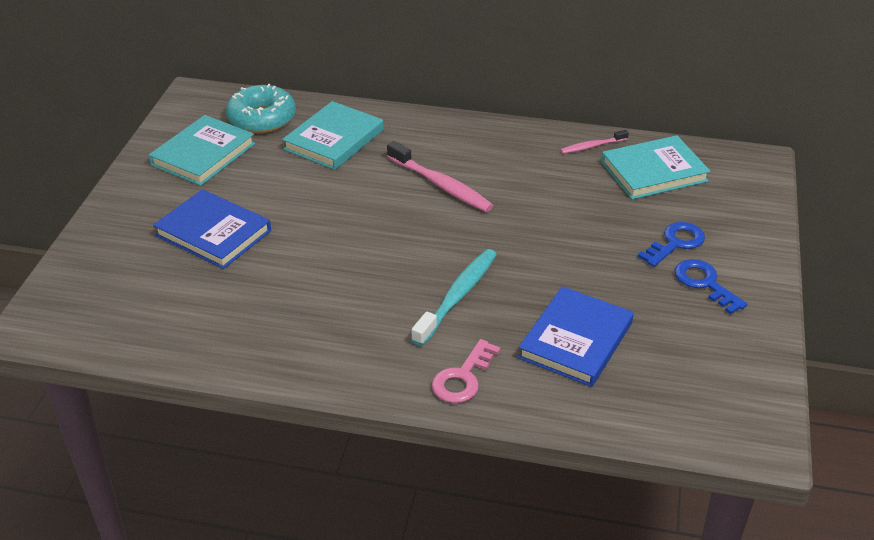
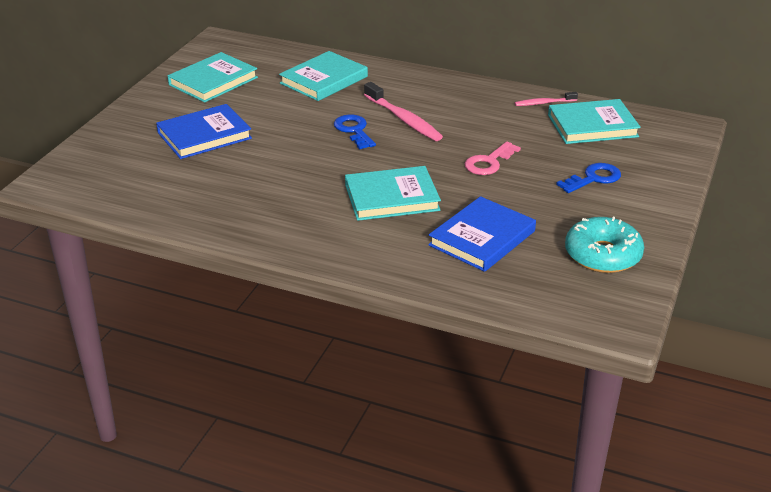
camera: 10 degrees right, 5 degrees down
blue book [153,189,271,269] -> blue book turned 75 degrees counterclockwise [156,104,252,159]
turquoise donut [226,84,296,133] -> turquoise donut moved to [565,217,644,273]
turquoise toothbrush [411,249,497,346] -> turquoise book [345,166,441,221]
pink key [432,339,500,403] -> pink key moved to [465,142,521,175]
blue key [675,259,747,315] -> blue key moved to [334,114,376,149]

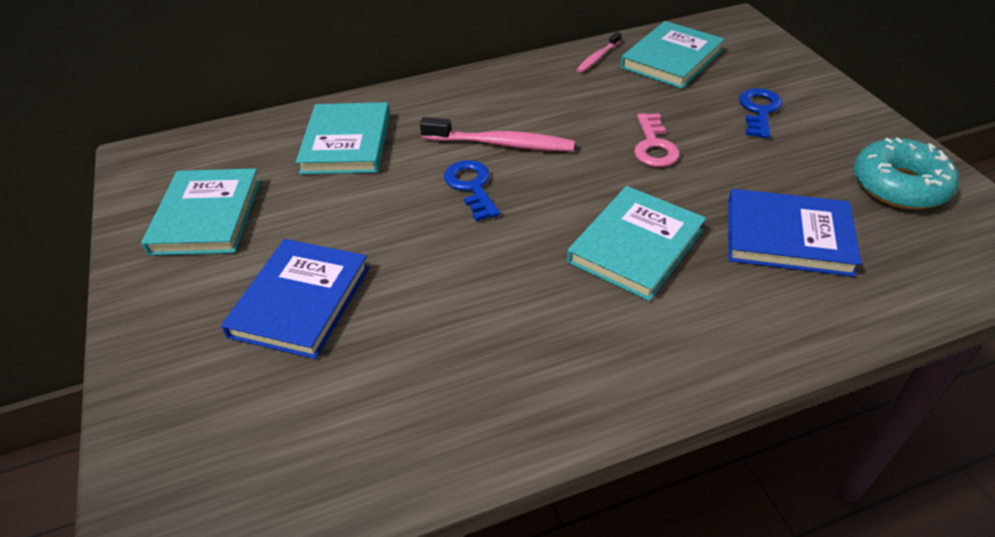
camera: 40 degrees left, 10 degrees up
blue key [334,114,376,149] -> blue key turned 45 degrees clockwise [444,160,500,221]
blue book [428,196,536,272] -> blue book turned 75 degrees counterclockwise [728,189,862,277]

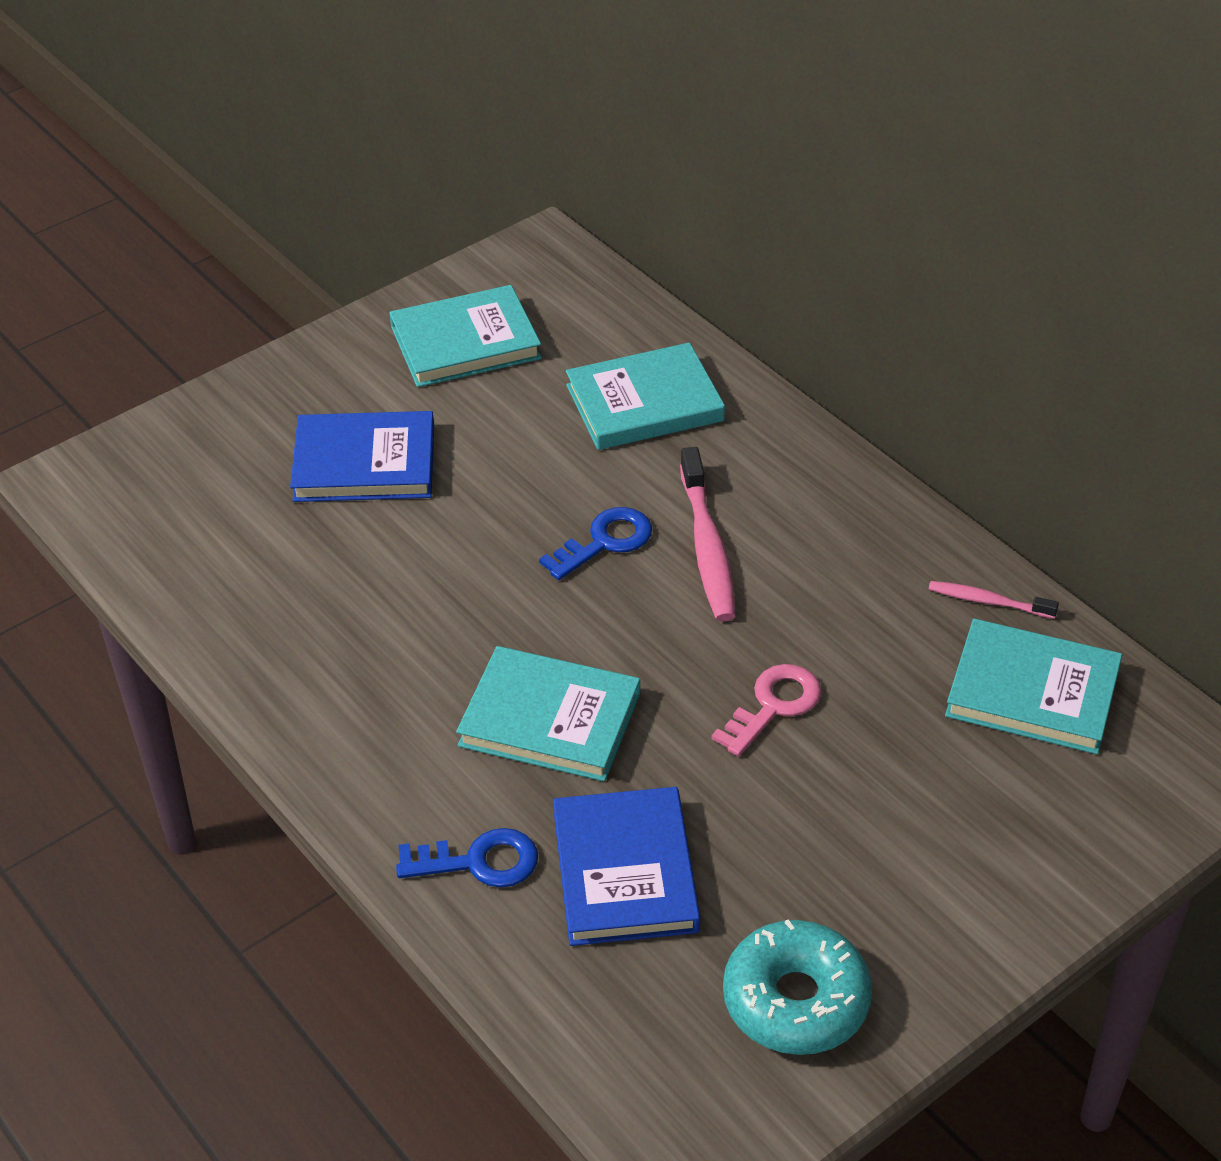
camera: 70 degrees right, 0 degrees up
pink key [634,113,680,167] -> pink key turned 150 degrees clockwise [711,664,821,756]
blue key [739,88,782,138] -> blue key moved to [396,828,538,888]

